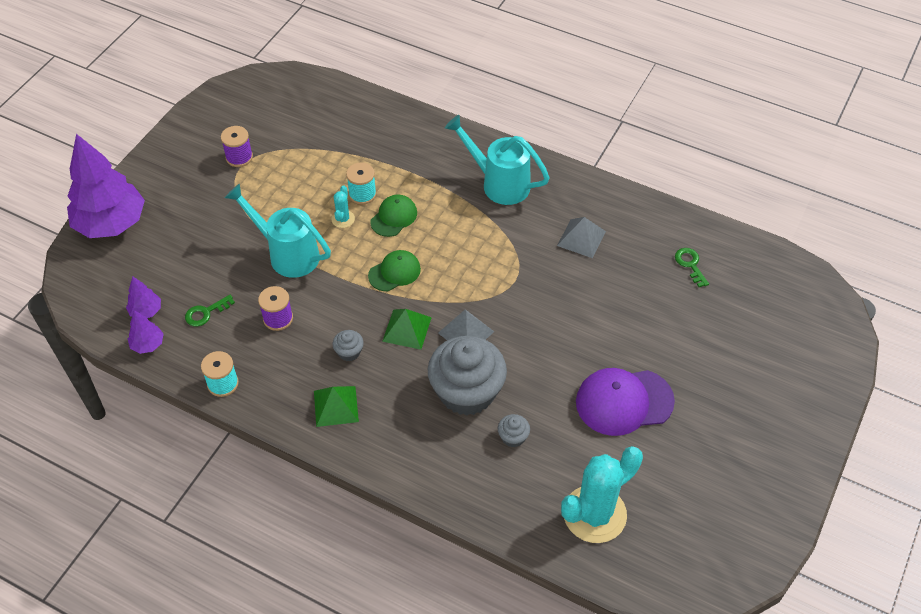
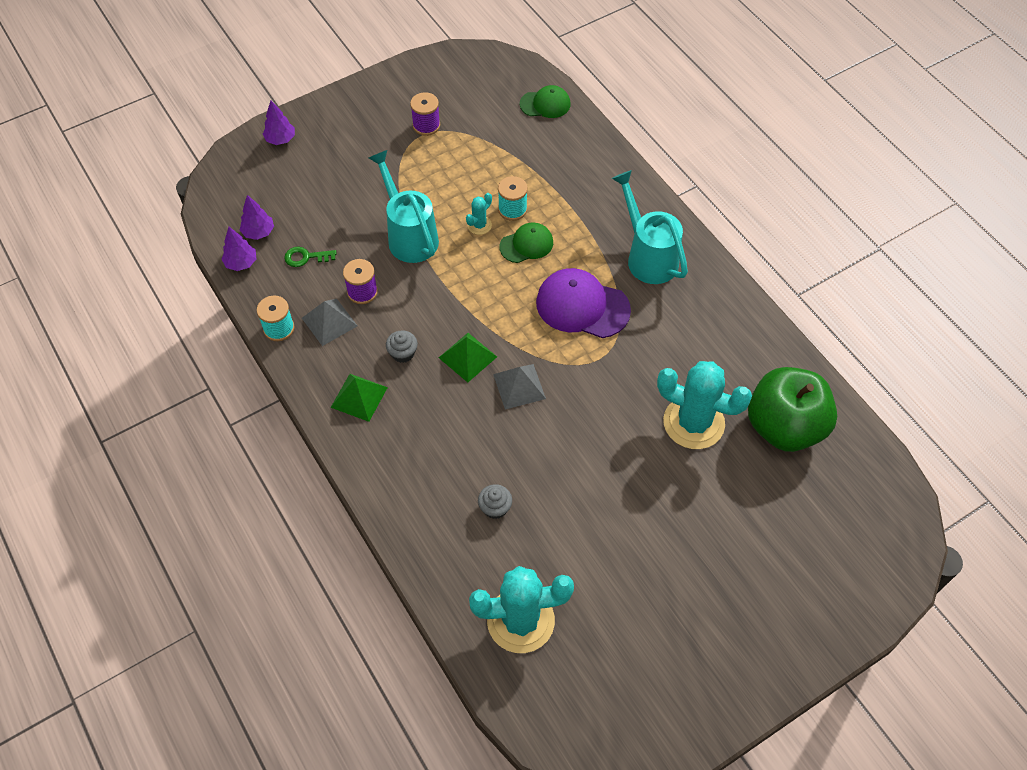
camera: 30 degrees right, 5 degrees up
purple tree [67,134,145,238] -> purple tree [263,101,295,145], size x0.43
green cap [368,250,421,291] -> green cap moved to [520,85,571,118]
grey cupcake [428,336,507,416] -> none
grey pyramid [557,217,606,258] -> grey pyramid moved to [302,299,357,346]
purple cap [576,368,675,436] -> purple cap moved to [536,268,631,338]
green key [675,248,709,287] -> green apple [748,367,837,452]
none -> turquoise cactus [657,361,752,449]

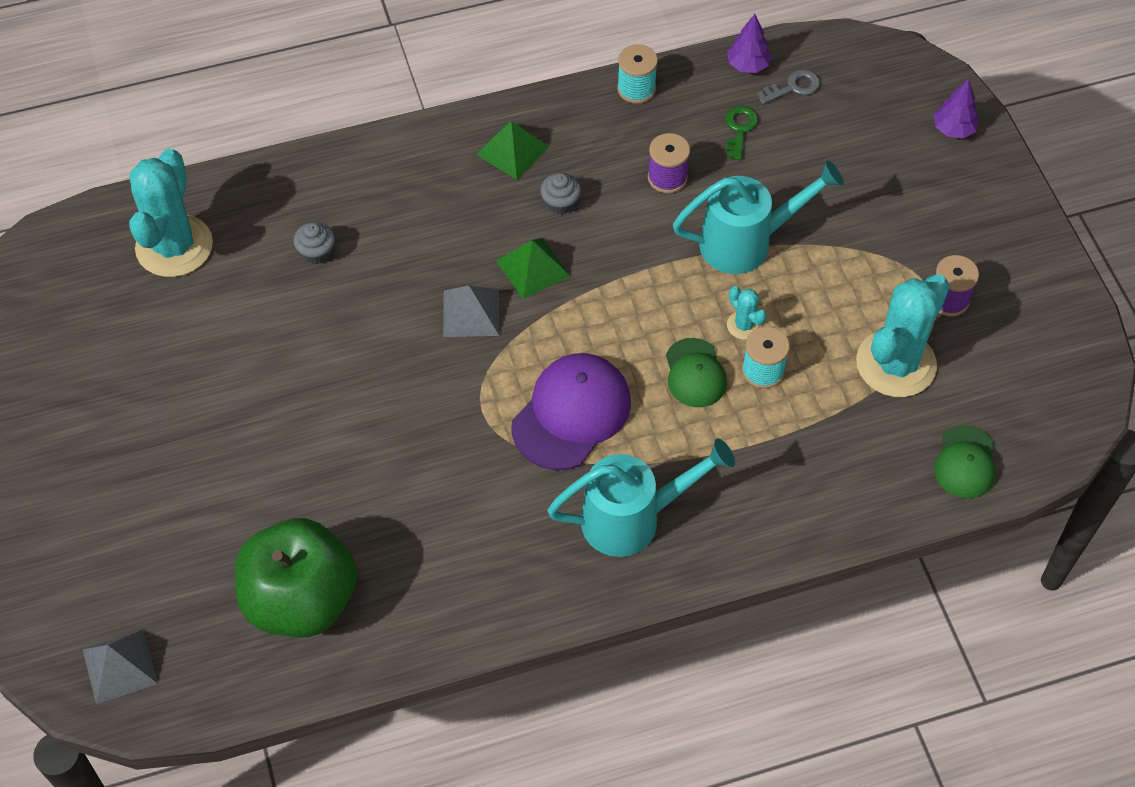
camera: 105 degrees right, 0 degrees up
purple tree [240,195,274,240] -> grey key [757,69,820,104]
grey pyramid [302,299,357,346] -> grey pyramid moved to [83,629,158,704]
turquoise cactus [657,361,752,449] -> turquoise cactus moved to [856,274,950,397]

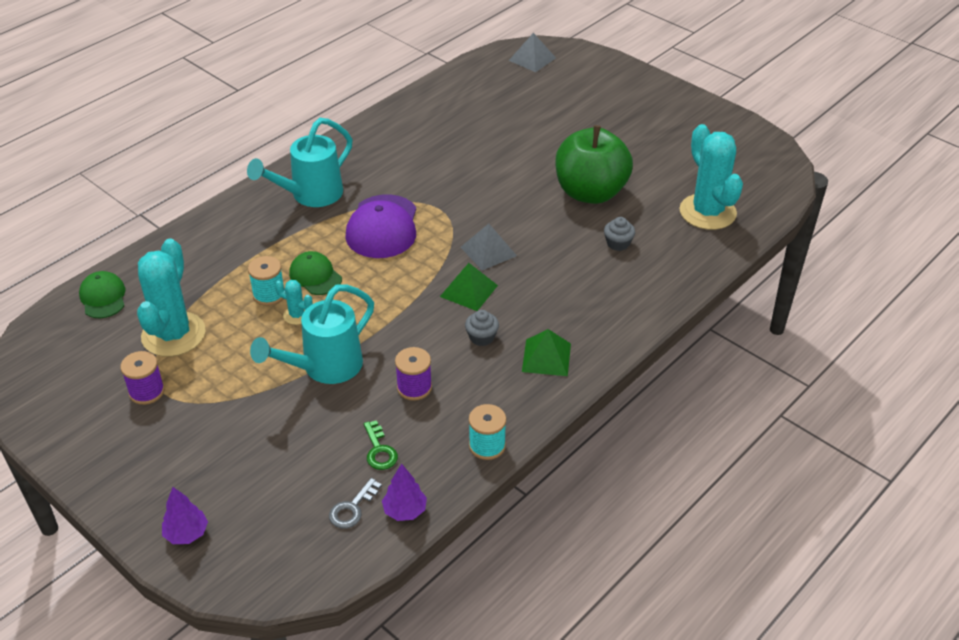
camera: 150 degrees right, 15 degrees down
green apple [235,518,357,637] -> green apple moved to [555,125,633,204]

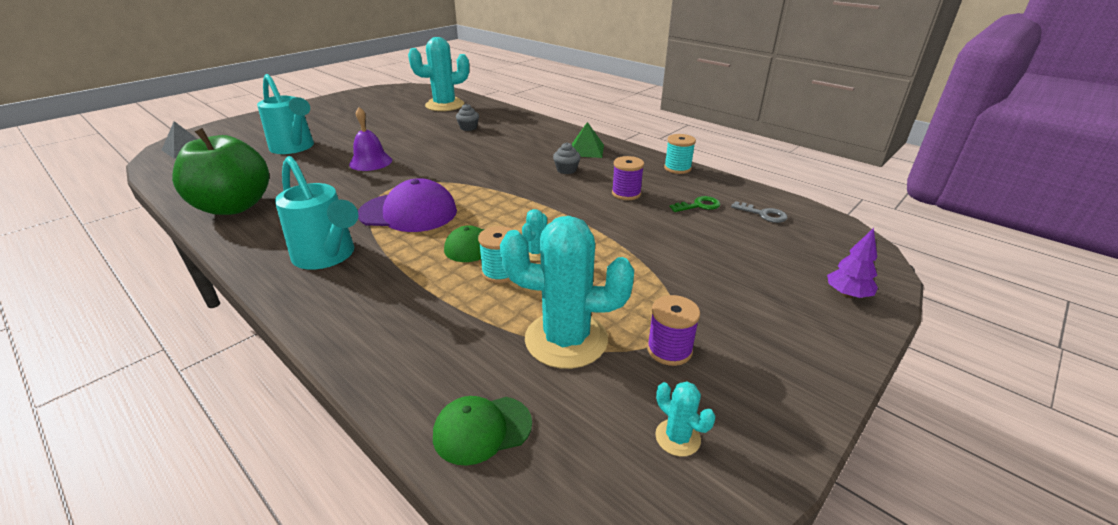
camera: 90 degrees left, 10 degrees down
turquoise watering can [250,284,374,384] -> turquoise watering can moved to [257,74,314,154]
purple tree [382,463,427,521] -> none
green pyramid [440,263,498,311] -> none
grey pyramid [461,224,517,270] -> none
green apple [555,125,633,204] -> green apple moved to [172,128,269,215]
none -> purple bell [349,107,392,171]
none -> turquoise cactus [655,382,715,456]

